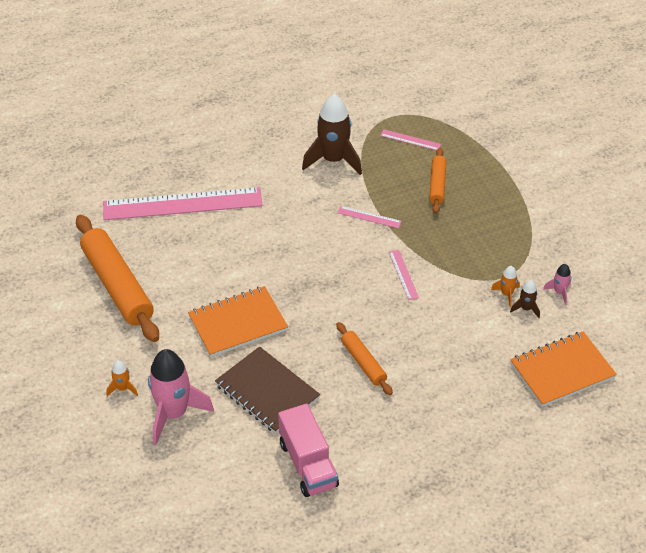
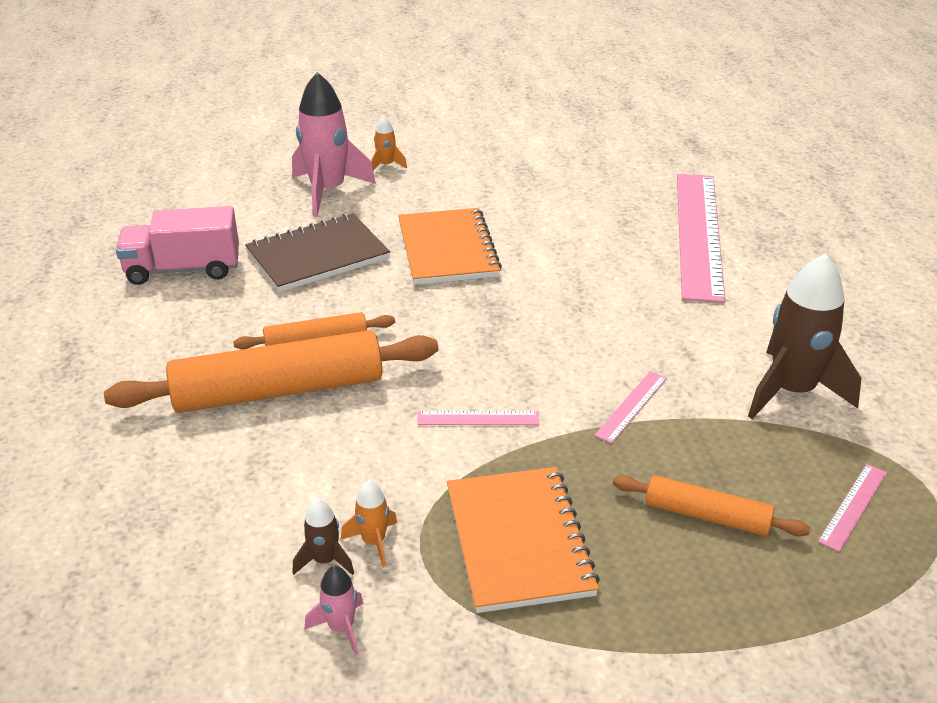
camera: 105 degrees right, 10 degrees down
orange rolling pin [76,215,159,342] -> orange rolling pin moved to [104,330,438,413]
orange notebook [510,331,617,407] -> orange notebook moved to [447,467,600,613]

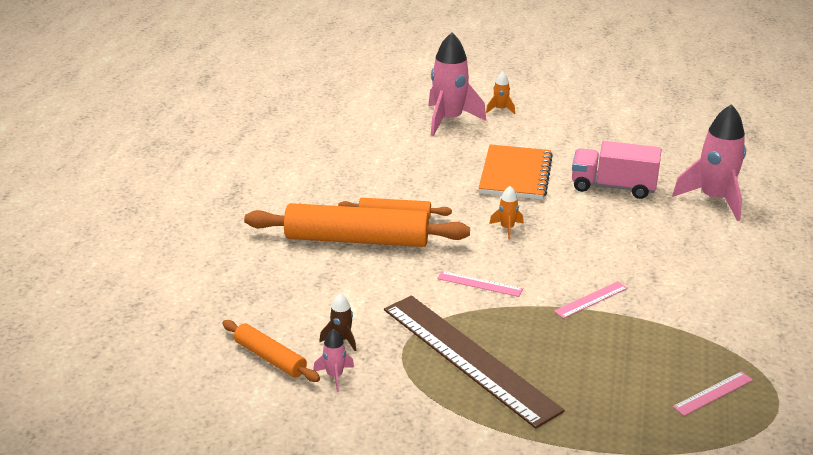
camera: 20 degrees right, 5 degrees down
pink truck [116,206,239,285] -> pink truck moved to [572,141,662,199]
brown notebook [245,213,390,292] -> none
orange rocket [341,480,397,567] -> orange rocket moved to [489,186,524,240]
orange notebook [447,467,600,613] -> brown ruler [384,296,565,429]
orange rolling pin [613,475,810,537] -> orange rolling pin moved to [222,320,320,382]
pink ruler [677,174,725,303] -> pink rocket [672,104,746,221]
brown rocket [748,253,861,419] -> none

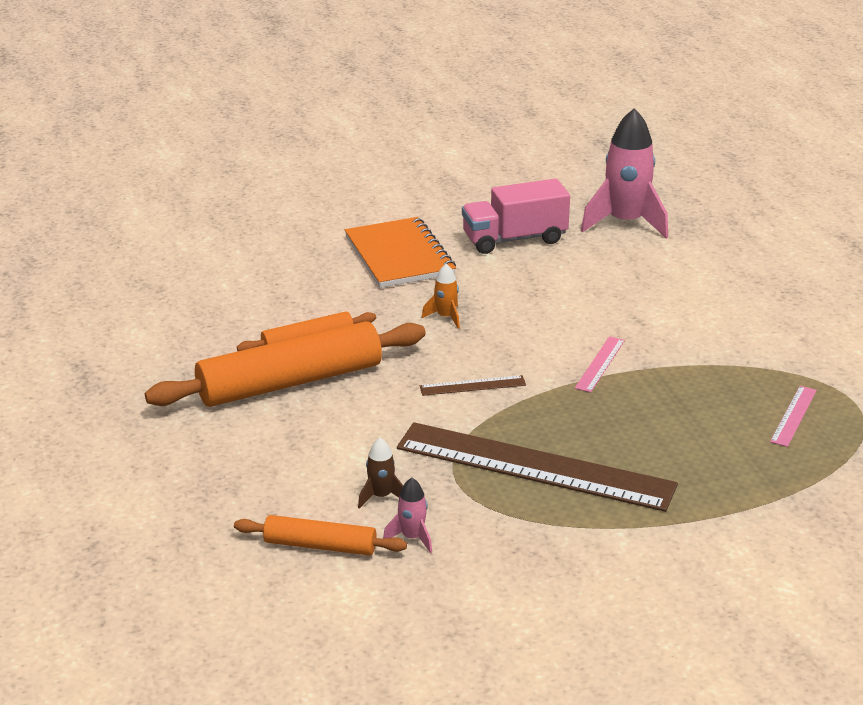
camera: 30 degrees left, 0 degrees up
pink rocket [428,32,486,136] -> none
pink ruler [437,271,523,297] -> brown ruler [420,375,526,396]
orange rocket [486,72,515,114] -> none

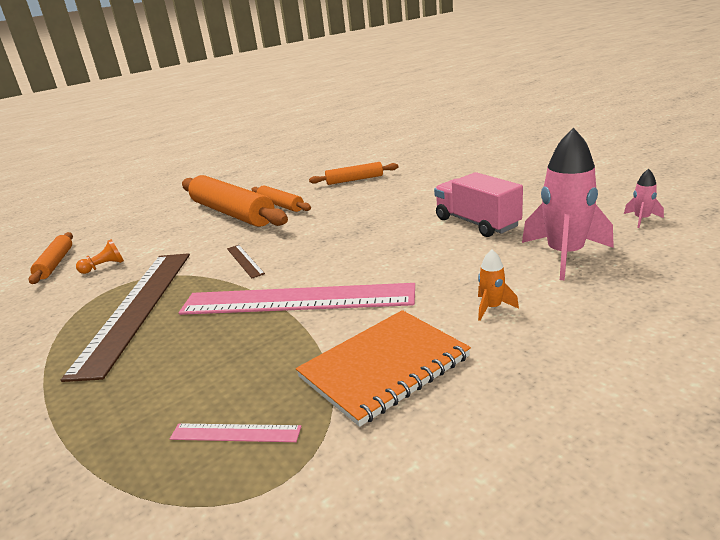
camera: 75 degrees right, 5 degrees down
orange notebook [345,217,456,288] -> orange notebook moved to [296,310,471,427]
brown rocket [358,438,403,509] -> orange pawn [76,239,124,274]
pink rocket [383,478,432,553] -> pink rocket moved to [624,169,664,228]
orange rocket [422,264,460,329] -> orange rocket moved to [478,250,519,321]
pink ruler [575,336,625,393] -> pink ruler [179,283,415,315], size x2.47
none -> orange rolling pin [309,162,398,185]

